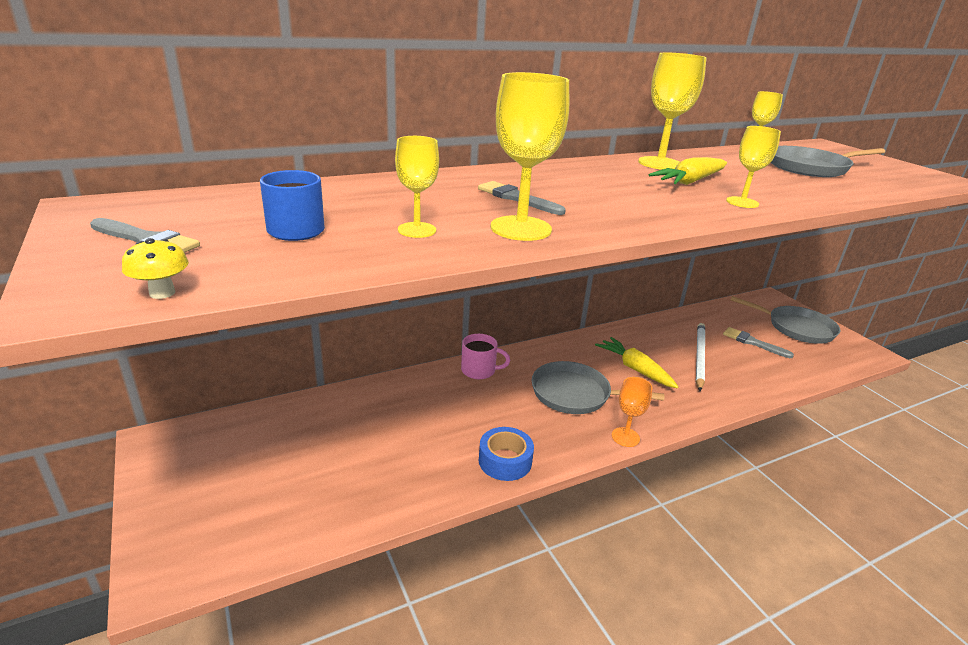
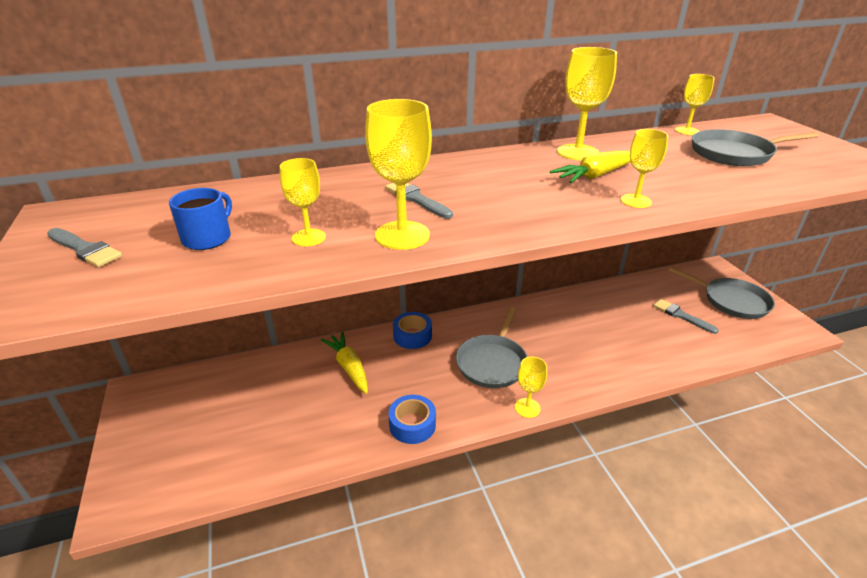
camera: 10 degrees right, 5 degrees up
yellow mushroom [122,238,189,299] -> none
pink mug [461,334,510,379] -> blue tape [393,312,432,349]
grey pan [531,361,664,414] -> grey pan turned 90 degrees counterclockwise [456,307,527,388]
yellow carrot [595,337,678,388] -> yellow carrot moved to [321,331,368,394]
orange goblet [612,377,653,447] -> yellow goblet [515,357,547,418]
white pencil [696,323,705,391] -> none

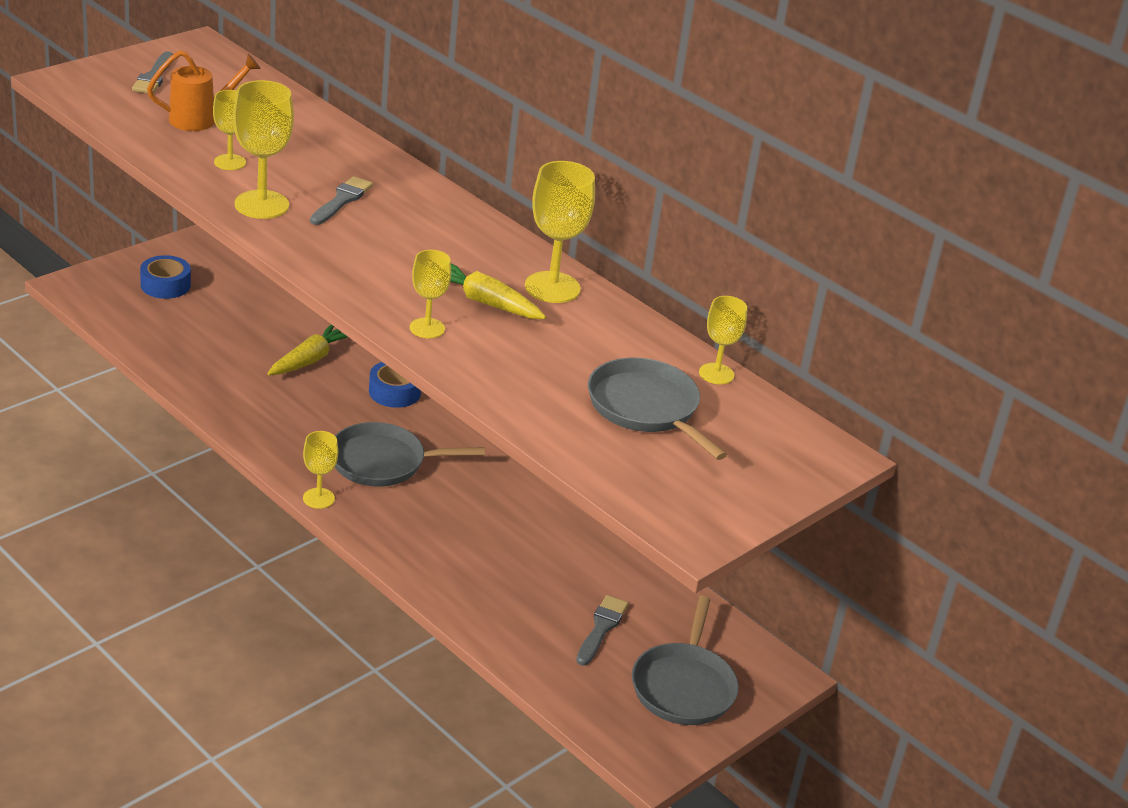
camera: 60 degrees right, 0 degrees up
blue mug [169,188,232,250] -> orange watering can [147,50,261,131]
blue tape [388,395,436,444] -> blue tape moved to [140,255,191,299]

